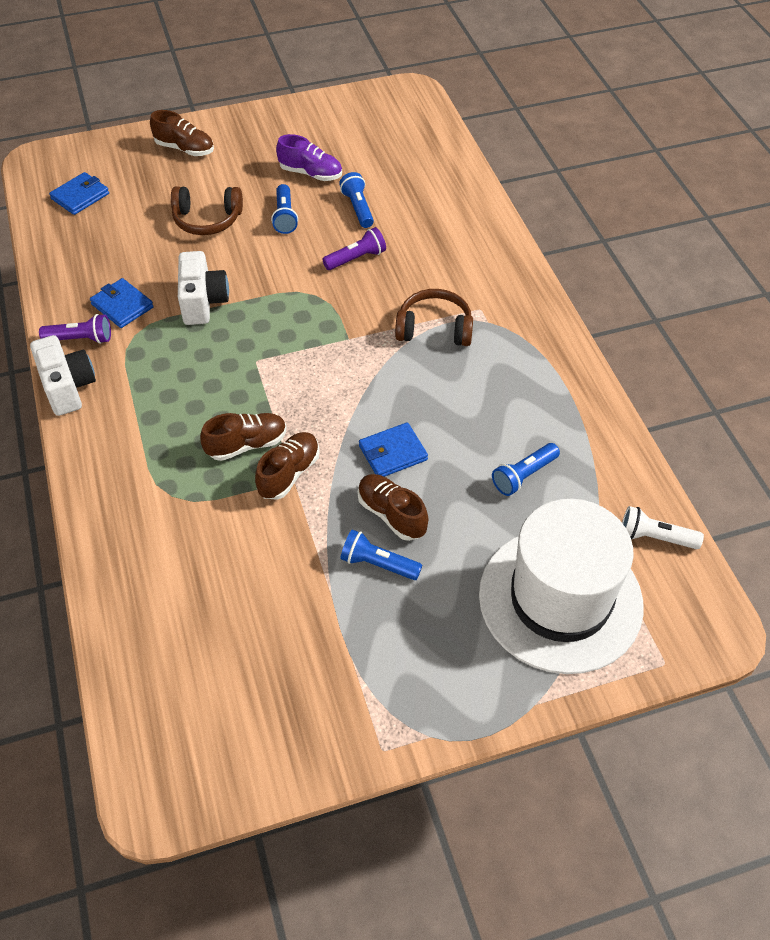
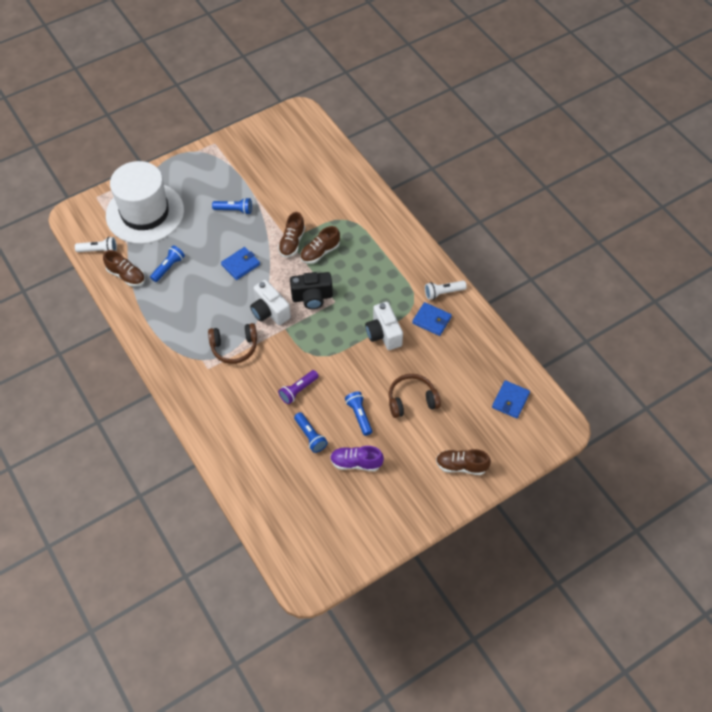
camera: 165 degrees right, 5 degrees up
white camera [30,335,96,416] -> white camera moved to [250,280,291,325]
purple flashlight [39,314,111,344] -> white flashlight [425,281,467,300]
brown shoe [358,474,428,541] -> brown shoe moved to [103,250,145,287]
none -> black camera [290,272,333,309]

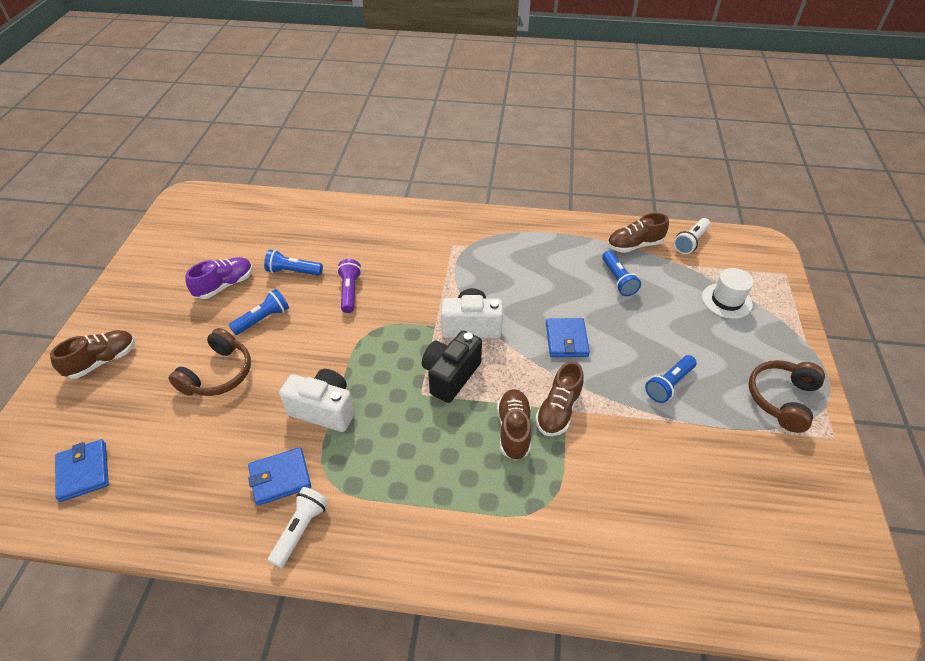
camera: 130 degrees right, 10 degrees down
white hat [106,161,184,244] -> white hat [702,268,754,319], size x0.43
brown headphones [208,323,257,364] -> brown headphones moved to [748,360,825,433]
brown shoe [278,212,305,257] -> brown shoe turned 120 degrees counterclockwise [535,361,584,436]
blue flashlight [345,391,372,436] -> blue flashlight turned 60 degrees counterclockwise [229,289,289,335]

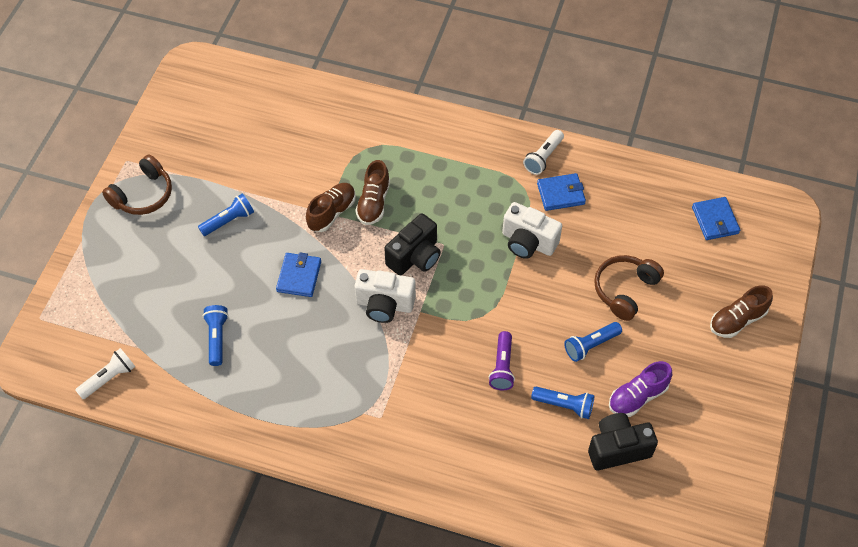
camera: 170 degrees left, 10 degrees up
brown shoe [607,213,669,253] -> none
white hat [702,268,754,319] -> none
none -> black camera [588,413,658,471]

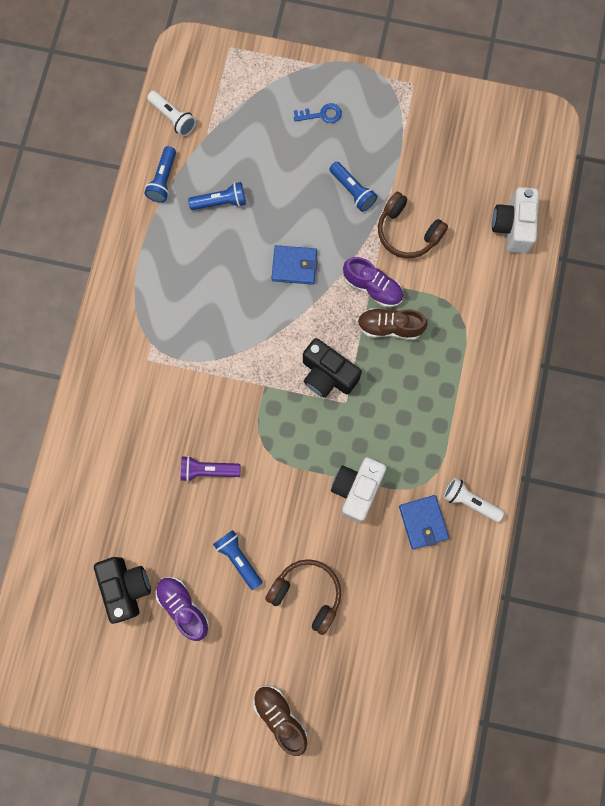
camera: 85 degrees right, 20 degrees up
brown headphones [102,155,172,215] -> brown headphones moved to [378,192,448,258]
brown shoe [306,183,356,232] -> purple shoe [343,257,403,307]
white camera [355,269,416,323] -> white camera moved to [492,187,539,253]
blue flashlight [531,387,594,419] -> blue flashlight moved to [144,146,176,203]
blue wallet [692,197,740,240] -> none
none -> blue key [294,103,342,123]

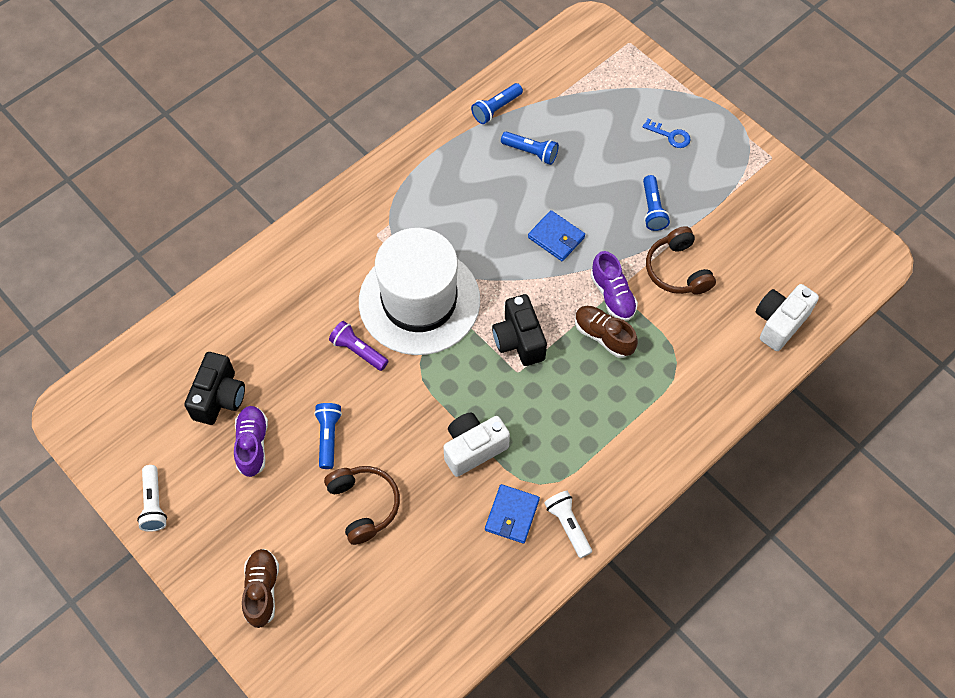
camera: 35 degrees right, 15 degrees down
white flashlight [147,91,196,136] -> white flashlight moved to [137,465,167,532]
none -> white hat [359,228,480,355]

